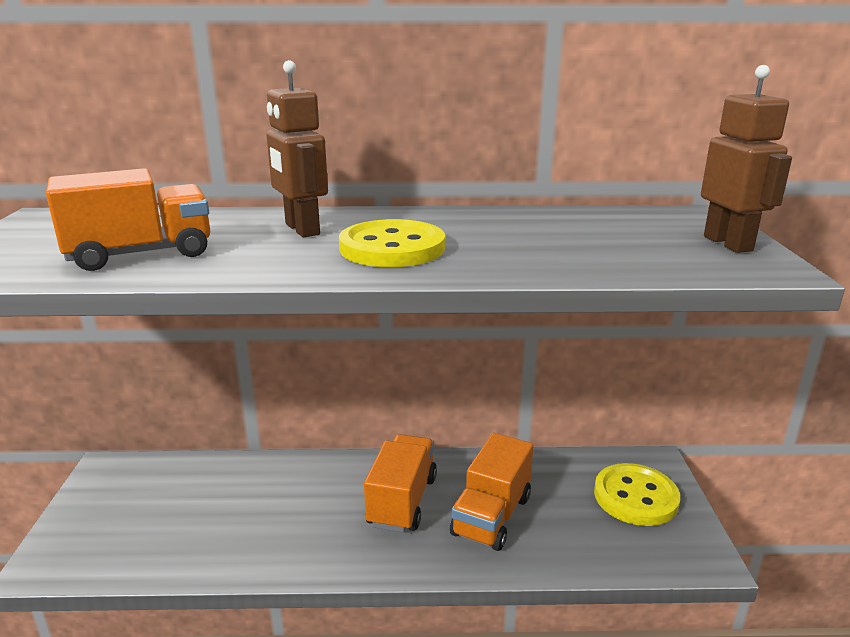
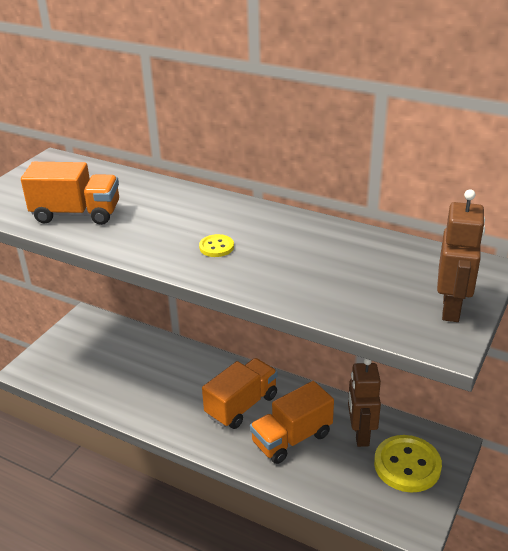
camera: 30 degrees right, 10 degrees up
brown robot [266,60,328,237] -> brown robot moved to [348,359,381,447]
yellow button [339,219,445,267] -> yellow button [199,234,234,257], size x0.48

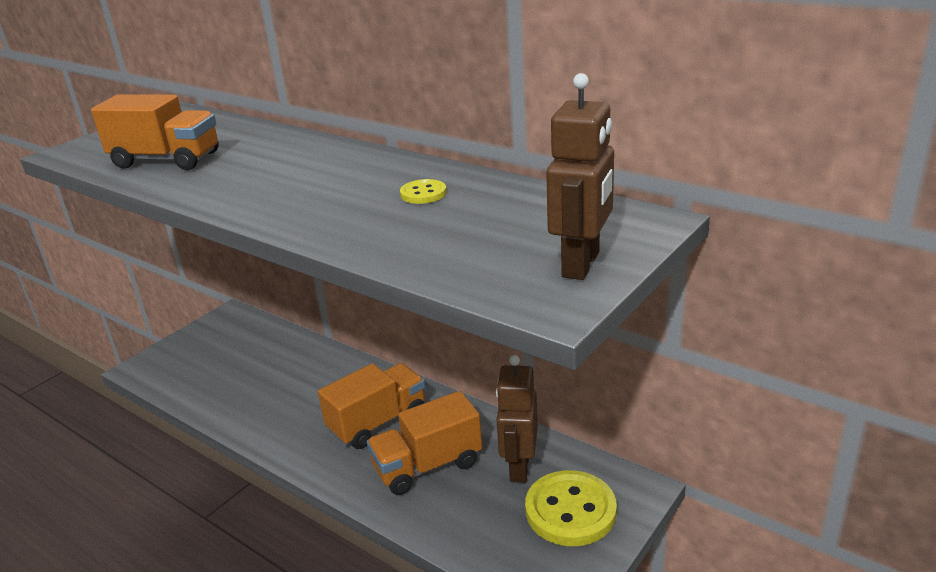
camera: 10 degrees right, 5 degrees down
yellow button [199,234,234,257] -> yellow button moved to [400,179,447,204]

